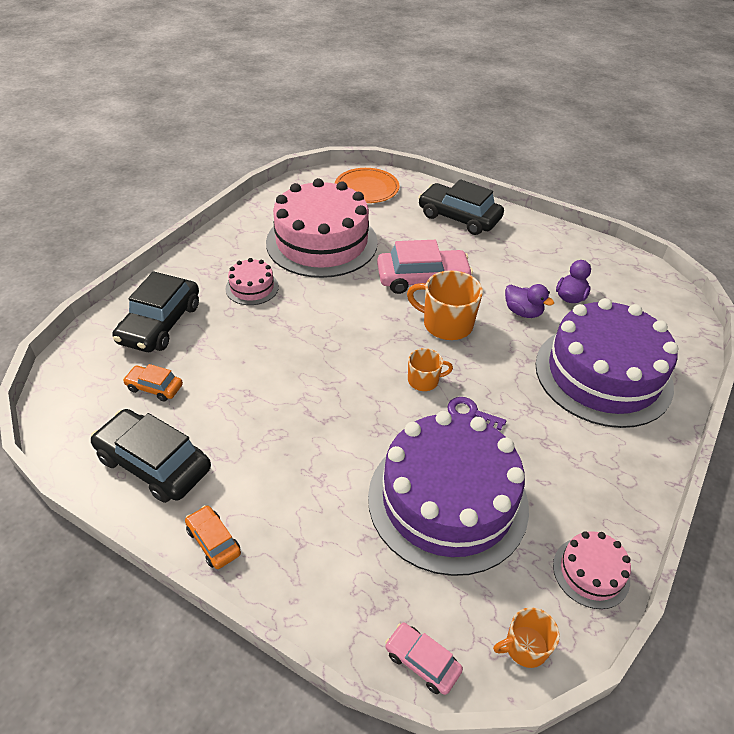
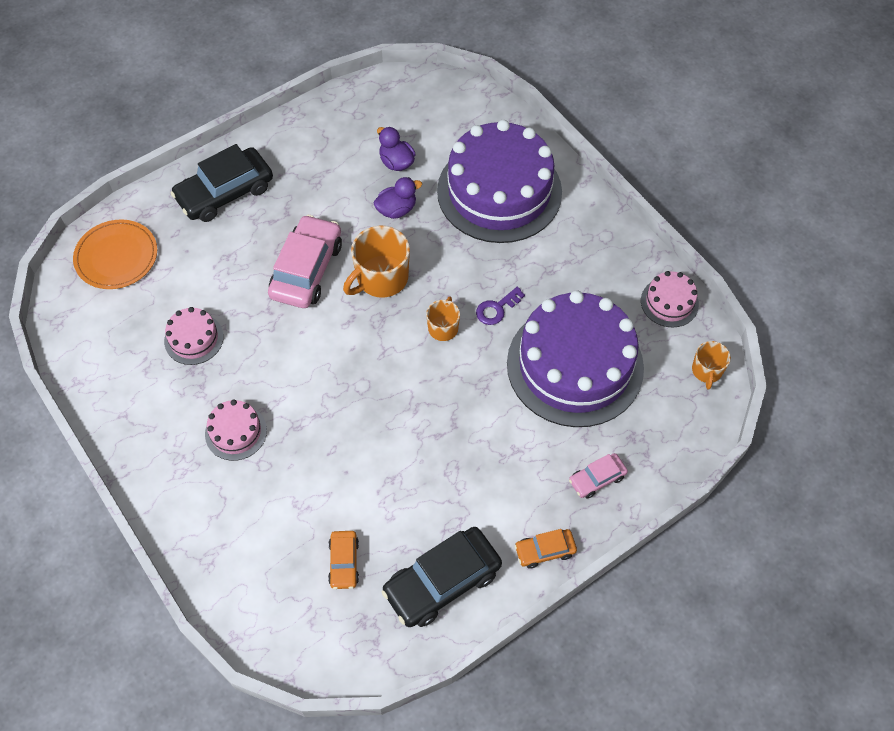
camera: 65 degrees left, 15 degrees up
black car [113,271,199,352] -> none
orange car [123,364,183,402] -> orange car turned 45 degrees counterclockwise [328,531,359,589]
pink cake [266,178,378,278] -> pink cake [164,307,224,365], size x0.44
pink car [385,623,463,695] -> pink car moved to [569,453,628,499]

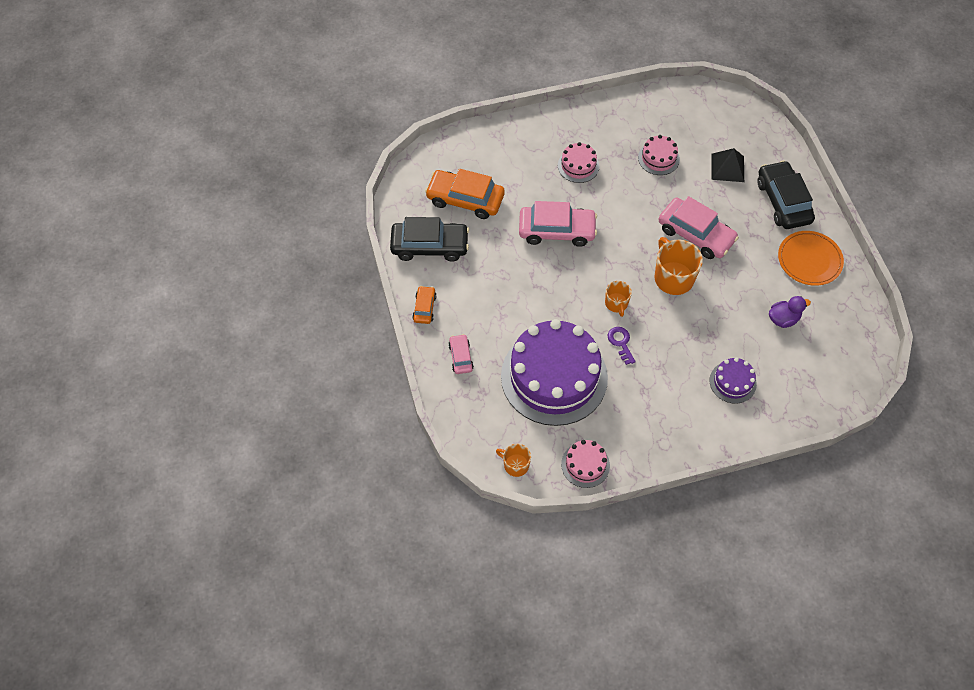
camera: 110 degrees right, 0 degrees up
orange plate [73,220,157,289] -> orange plate moved to [778,231,844,286]
orange car [328,531,359,589] -> orange car [425,169,505,219], size x1.95
purple duck [374,177,422,219] -> none
black car [382,527,502,627] -> black car turned 105 degrees clockwise [390,217,469,262]
orange mug [426,296,460,341] -> orange mug turned 45 degrees clockwise [605,281,632,317]
purple cake [437,120,562,243] -> purple cake [710,357,757,404], size x0.44
none -> pink car [519,201,597,247]
none -> black pyramid [711,148,744,182]

